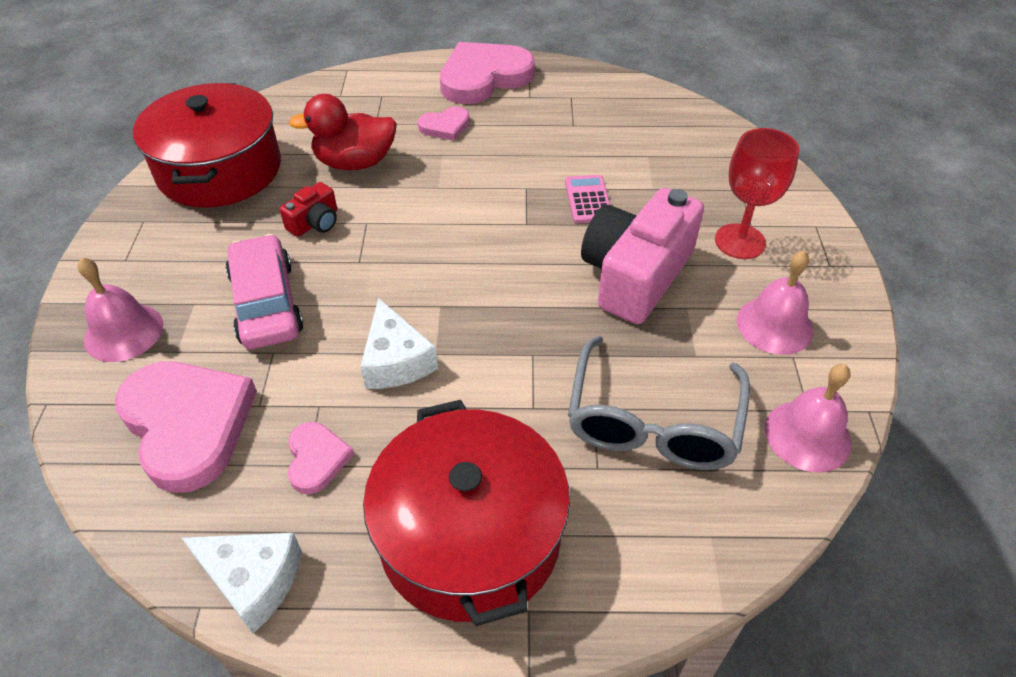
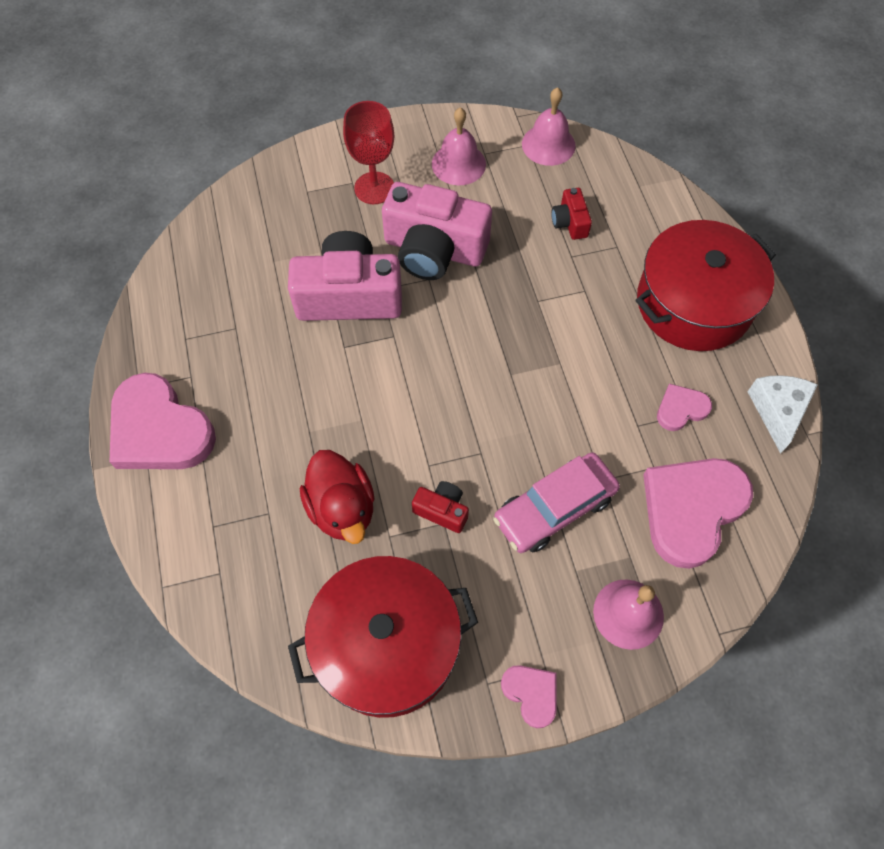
camera: 105 degrees left, 15 degrees up
white cheese [360,298,438,389] -> none
pink heart [418,107,470,141] -> pink heart moved to [501,665,557,728]
pink calculator [565,175,610,223] -> pink camera [288,231,402,321]
grey glasses [568,336,750,470] -> red camera [551,188,592,240]

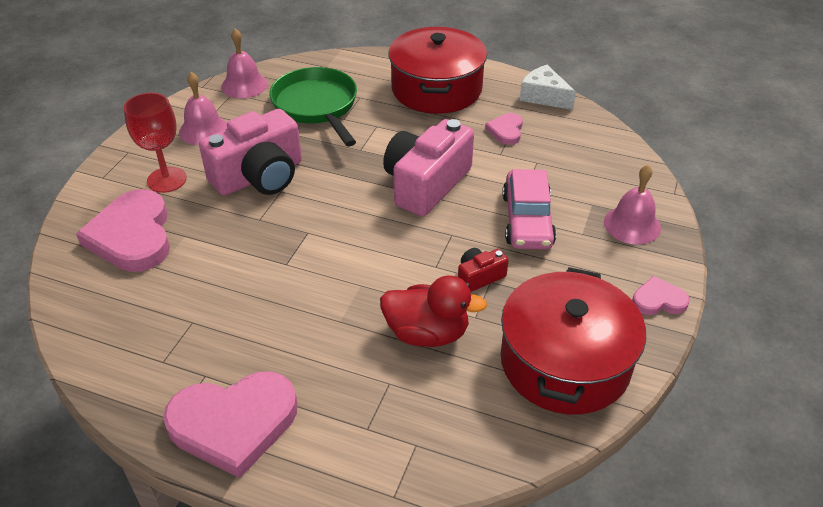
camera: 55 degrees left, 20 degrees down
pink camera [288,231,402,321] -> pink camera moved to [383,119,474,217]
red camera [551,188,592,240] -> green pan [269,67,357,147]
pink heart [643,458,753,569] -> pink heart moved to [76,189,170,272]

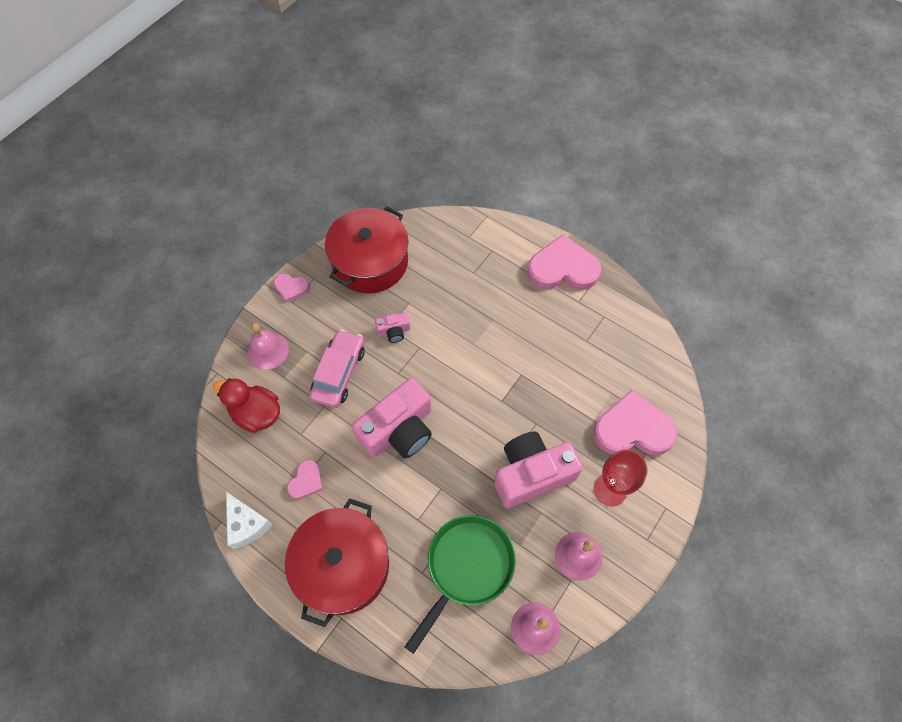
camera: 165 degrees left, 20 degrees up
pink heart [76,189,170,272] -> pink heart turned 90 degrees counterclockwise [593,389,677,455]
green pan [269,67,357,147] -> green pan turned 135 degrees counterclockwise [405,515,516,654]
red duck [380,276,487,347] -> red duck moved to [213,378,280,433]
red camera [458,248,509,292] -> pink camera [375,312,410,343]

